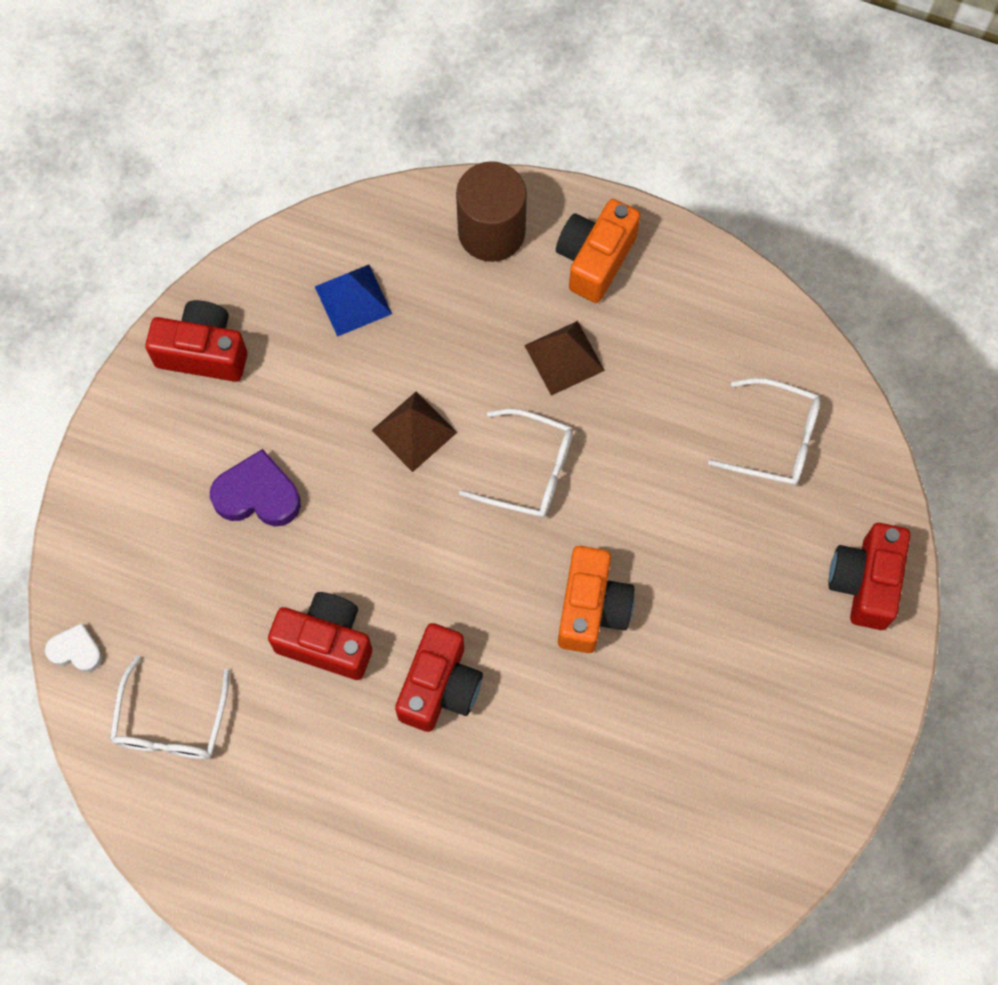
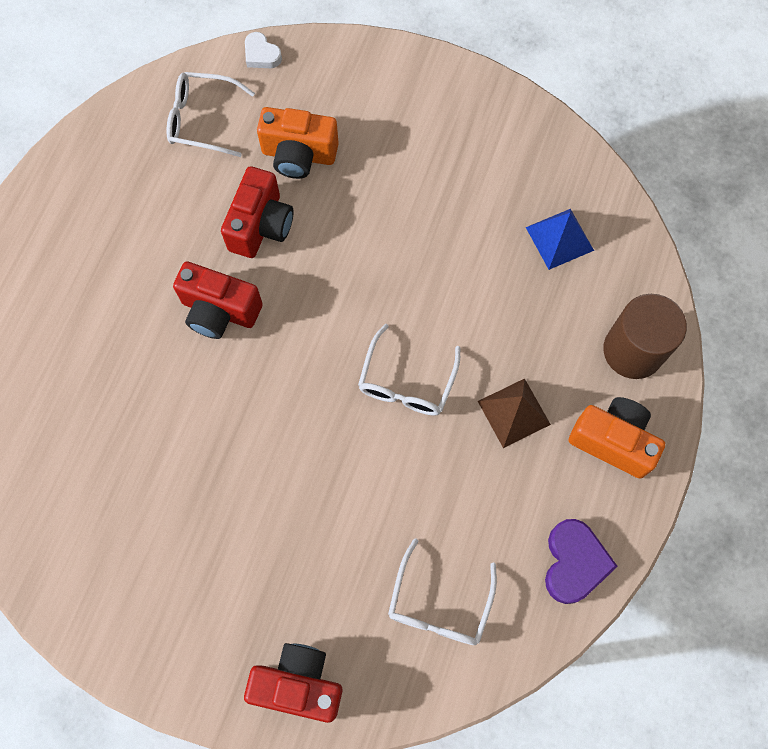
camera: 90 degrees right, 0 degrees up
white heart [45,623,102,672] -> white heart turned 120 degrees clockwise [245,32,282,68]
red camera [145,300,247,382] -> none
purple heart [210,449,301,526] -> purple heart moved to [545,519,618,604]
brown pyramid [372,391,457,472] -> none
orange camera [558,546,635,653] -> orange camera moved to [257,107,339,179]

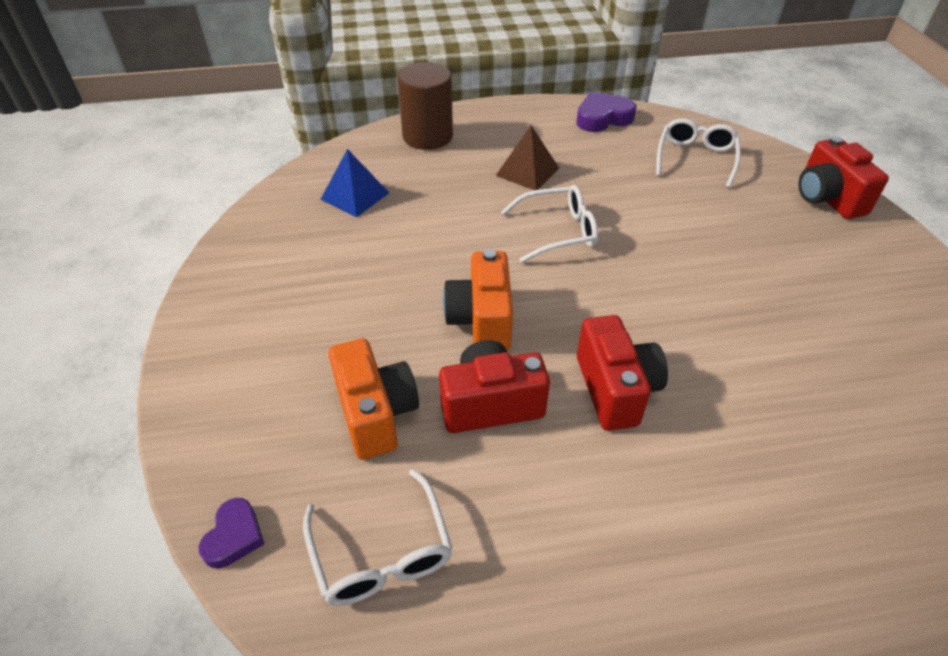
camera: 120 degrees left, 25 degrees down
white heart [245,32,282,68] -> purple heart [198,498,264,568]
white glasses [388,538,497,645] -> white glasses turned 60 degrees counterclockwise [656,118,741,188]
orange camera [568,397,665,479] -> orange camera moved to [443,249,513,351]

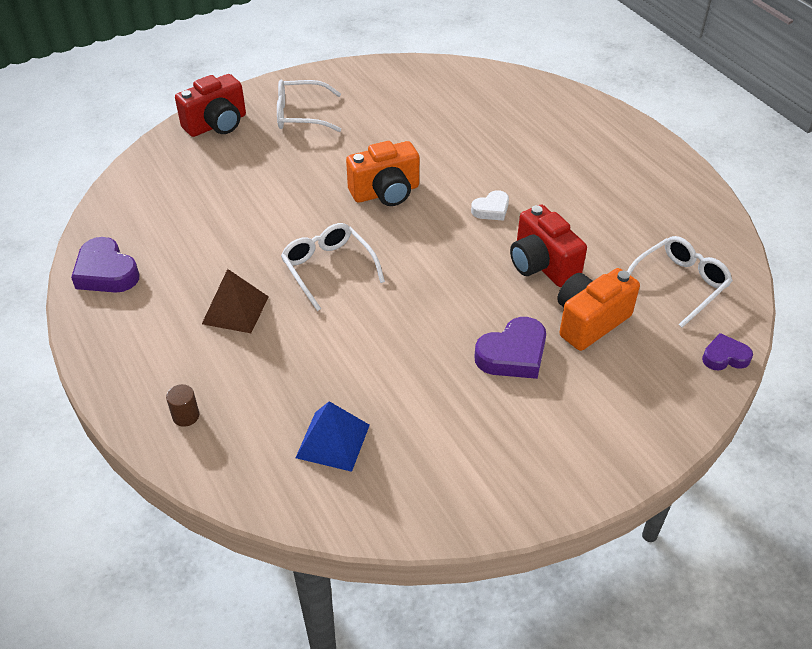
camera: 110 degrees left, 0 degrees up
brown cylinder [397,62,453,150] -> brown cylinder [166,384,199,427], size x0.41
orange camera [443,249,513,351] -> orange camera moved to [346,141,419,206]
red camera [577,315,668,431] -> white heart [471,190,509,221]
white glasses [656,118,741,188] -> white glasses moved to [277,80,341,132]
none -> purple heart [474,317,546,379]

